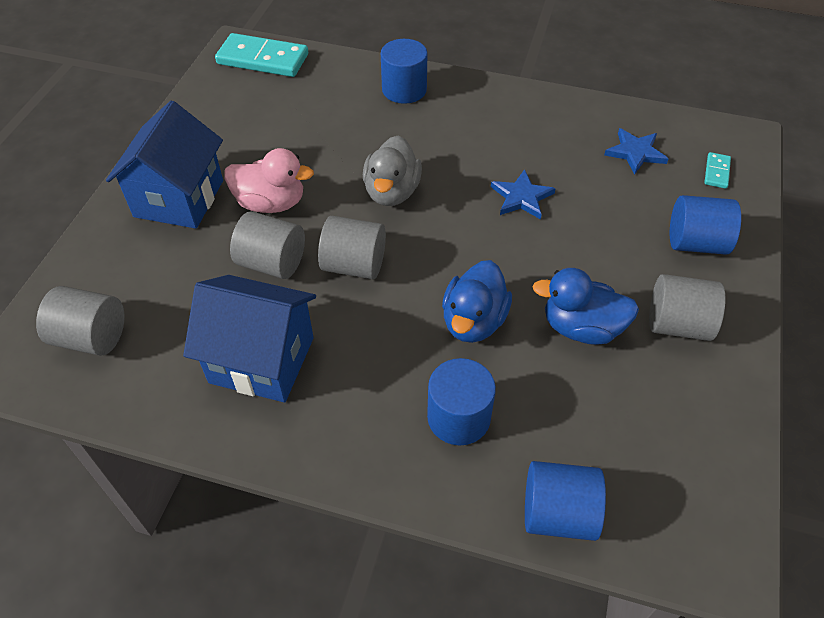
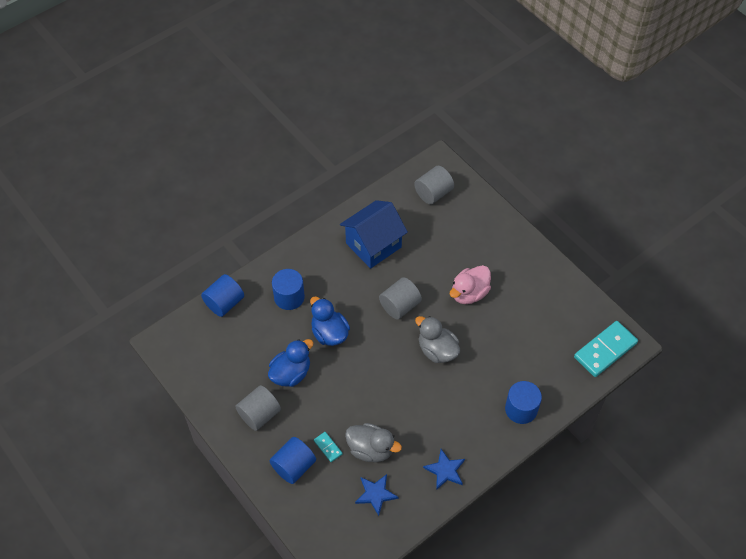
camera: 125 degrees right, 5 degrees up
blue house [106,101,223,229] -> none
grey cylinder [230,211,305,279] -> none
blue star [491,169,556,220] -> blue star moved to [423,449,465,490]
turquoise domino [704,152,731,189] -> turquoise domino moved to [314,432,343,462]
none -> grey duck [345,423,402,462]

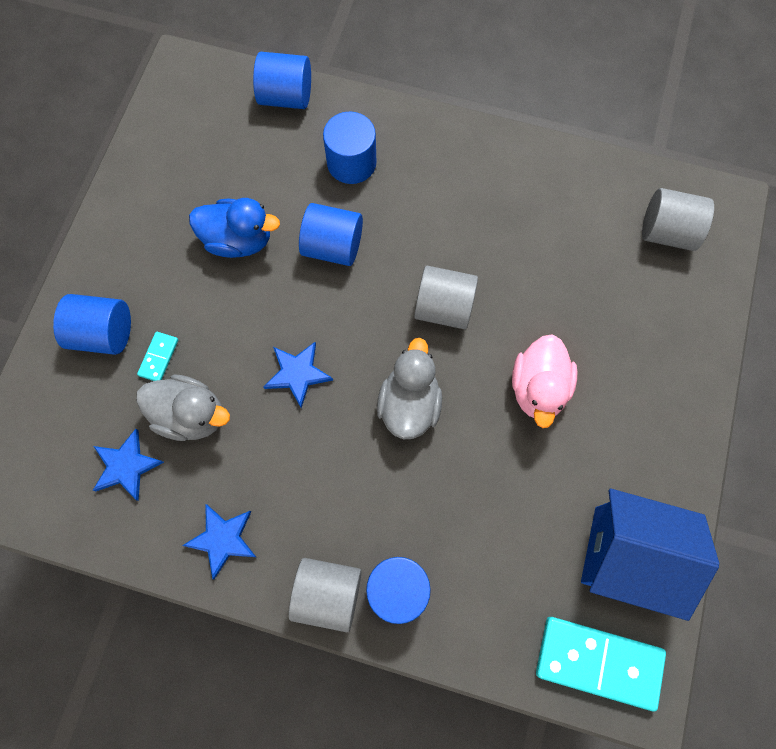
camera: 55 degrees right, 15 degrees up
grey cylinder [235,385,281,431] -> grey cylinder moved to [289,558,361,632]
blue duck [310,296,350,346] -> blue cylinder [299,203,363,266]
blue house [340,200,408,269] -> blue house moved to [581,488,719,621]
grey duck [345,423,402,462] -> grey duck turned 60 degrees counterclockwise [136,374,230,441]
pink duck [450,265,491,304] -> pink duck turned 90 degrees counterclockwise [512,334,578,428]
none -> blue star [264,342,333,408]

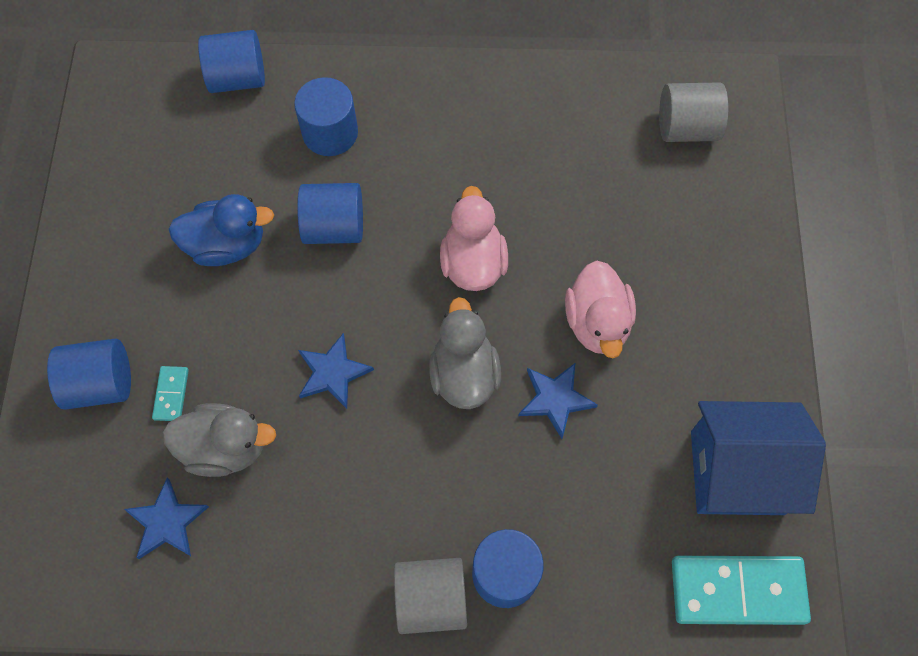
camera: 15 degrees left, 5 degrees down
blue star [182,504,256,579] -> blue star moved to [518,363,598,439]
grey cylinder [414,266,478,329] -> pink duck [440,186,508,291]

